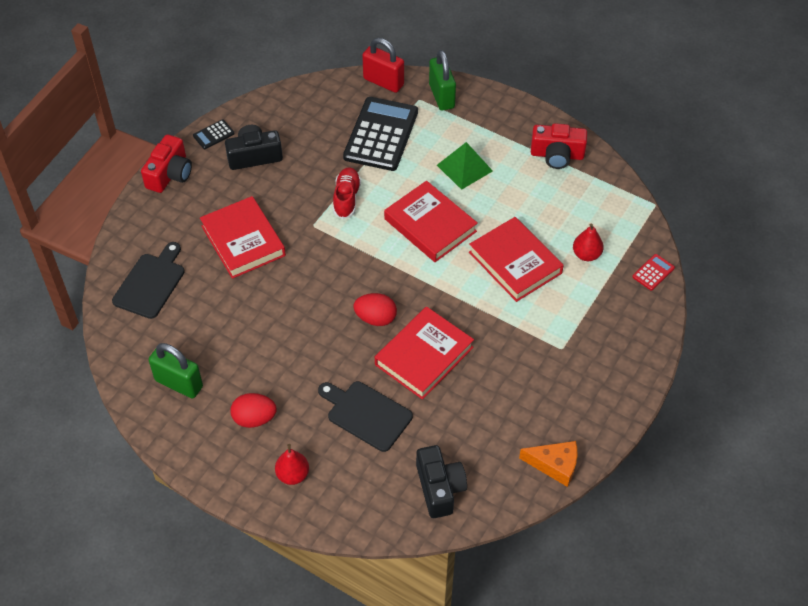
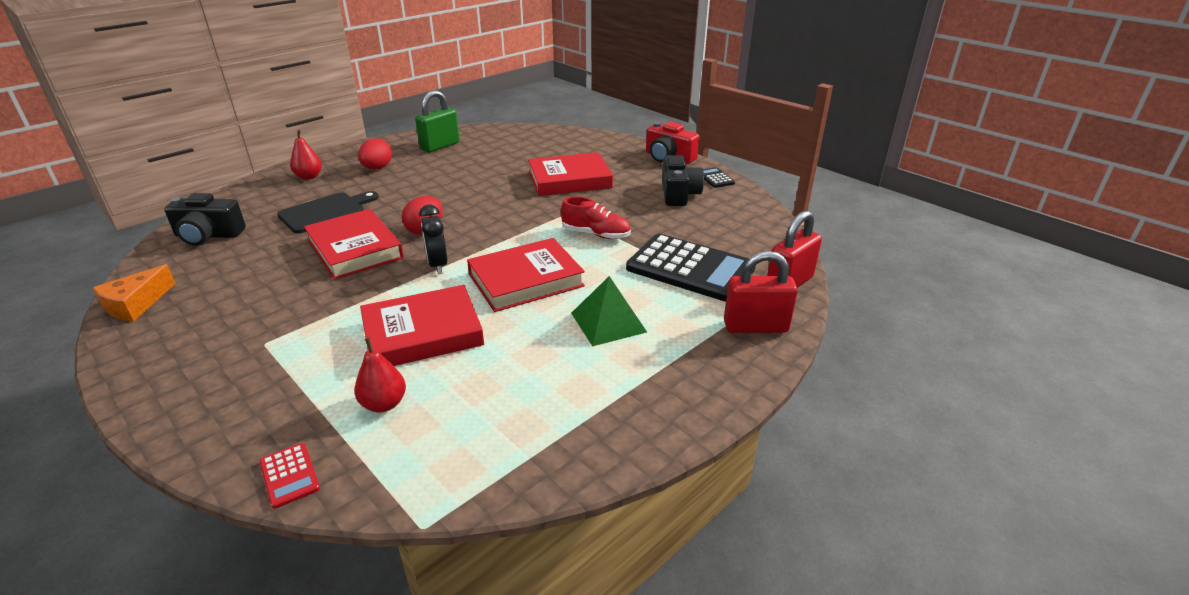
camera: 105 degrees right, 20 degrees down
black cutting board [112,242,185,319] -> none
green padlock [429,50,456,111] -> red padlock [724,251,798,333]
red camera [531,123,587,169] -> none
none -> black clock [419,204,448,274]

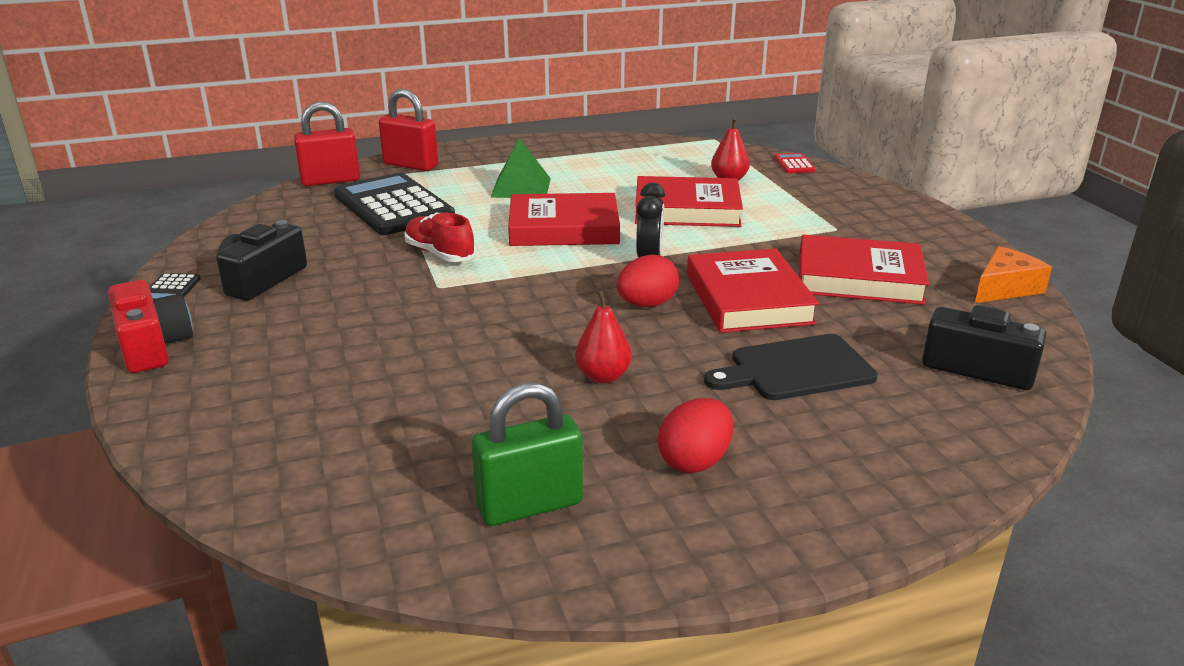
camera: 155 degrees left, 5 degrees down
red pear [290,129,322,180] -> red pear moved to [575,290,632,383]
red book [528,152,613,196] -> red book moved to [799,235,929,305]

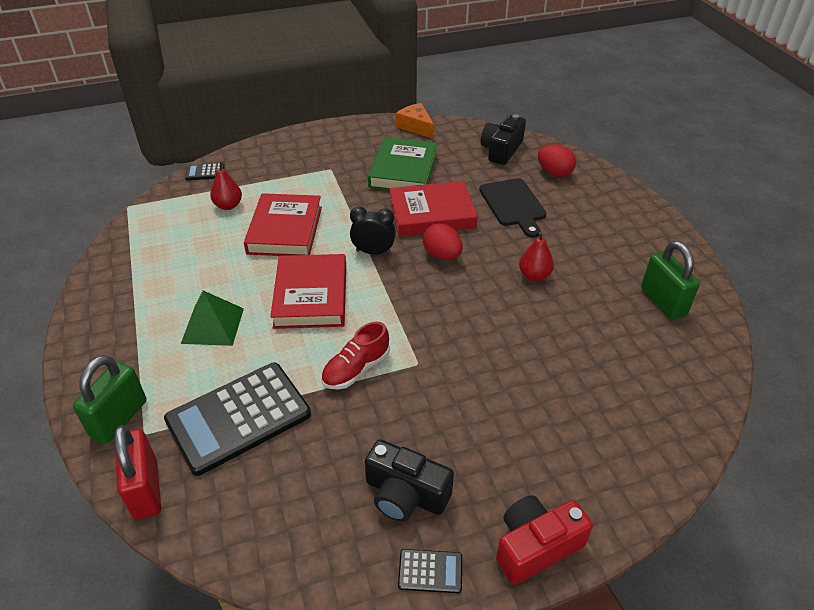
camera: 90 degrees left, 15 degrees up
red padlock [379,89,438,171] -> green padlock [73,355,146,444]
red egg [658,398,733,473] -> red egg moved to [538,144,576,177]
red calculator [774,153,816,173] -> black calculator [185,163,225,180]
red book [799,235,929,305] -> green book [368,137,437,190]

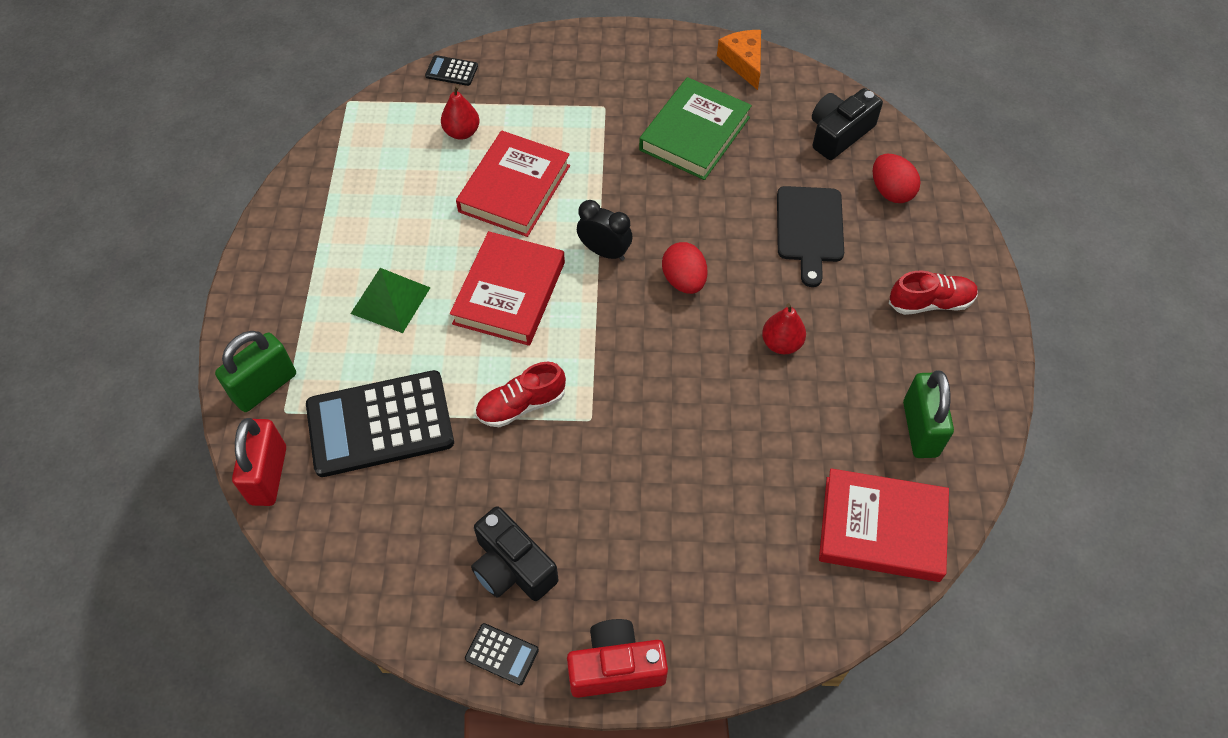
camera: 20 degrees right, 15 degrees up
red book [390,181,478,236] -> red book moved to [819,468,949,582]
none -> red shoe [889,270,978,315]

